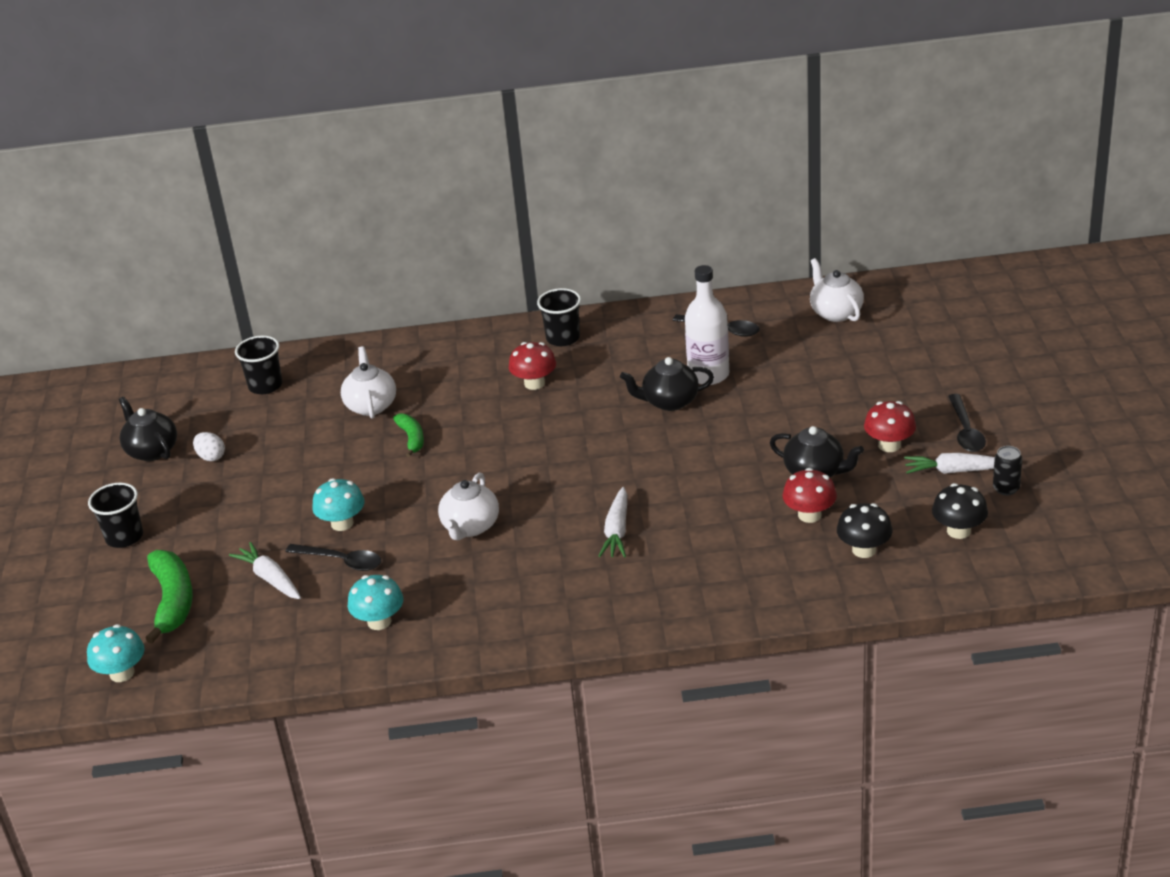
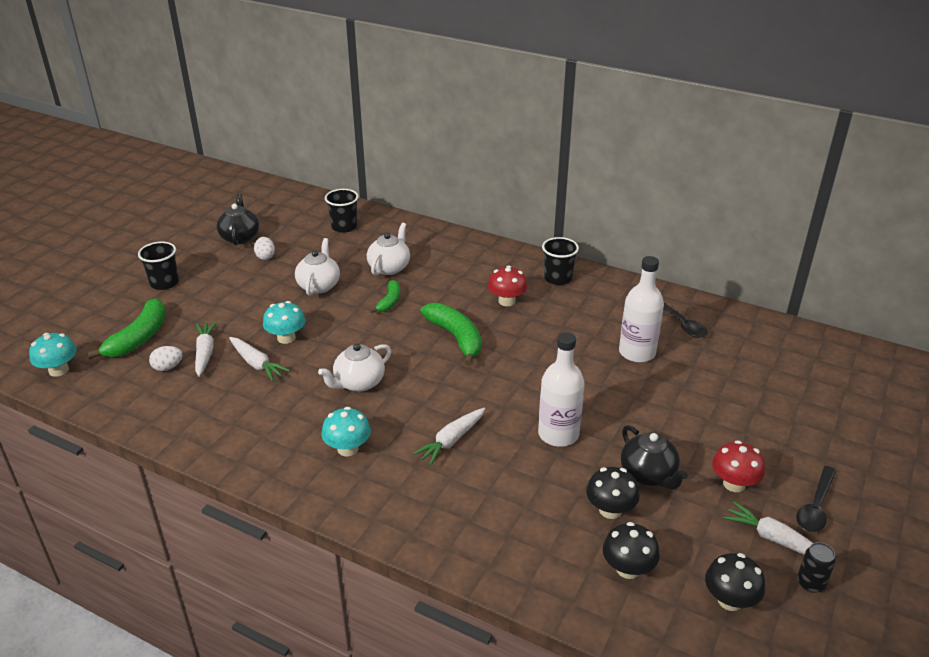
camera: 30 degrees right, 0 degrees up
black spoon [286,544,381,571] -> white carrot [229,337,290,381]
turquoise mushroom [348,575,403,630] -> turquoise mushroom moved to [322,407,371,456]
black teapot [620,357,714,411] -> none
red mushroom [783,468,837,523] -> black mushroom [586,467,640,519]
white teapot [810,258,864,322] -> white teapot moved to [295,238,340,296]
none -> white egg [149,346,183,371]
none -> green banana [420,303,482,366]
none -> white bottle [538,332,585,447]

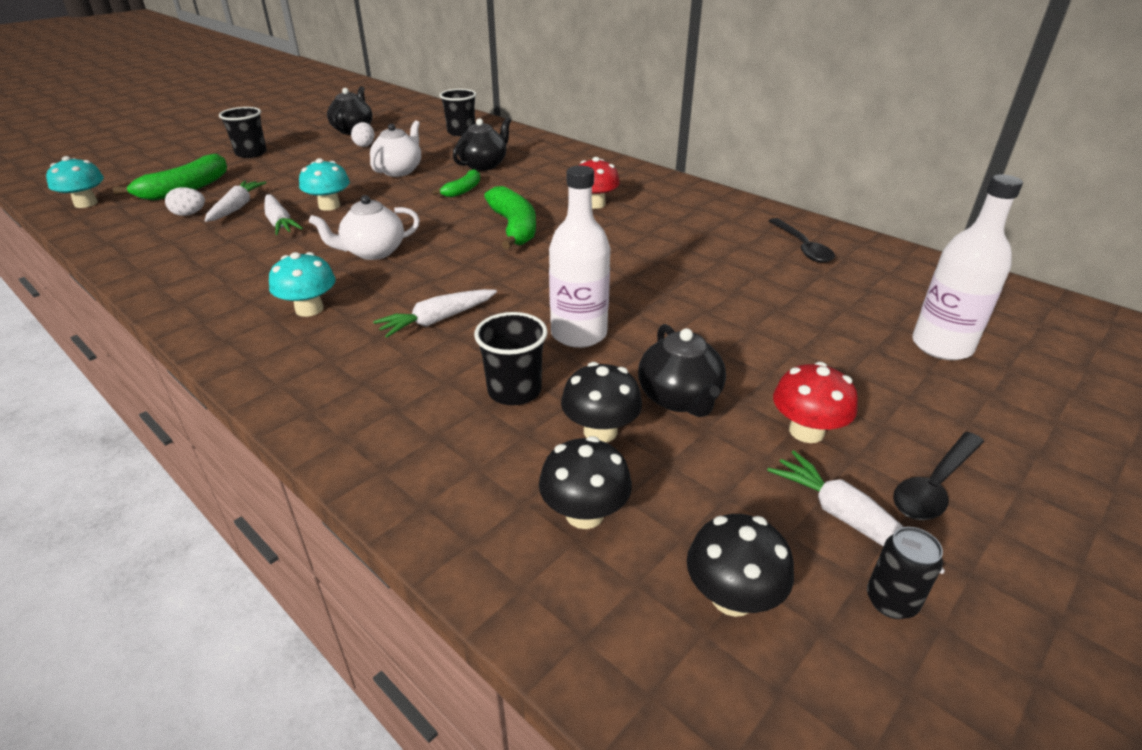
camera: 15 degrees right, 0 degrees up
white teapot [367,223,410,276] -> black teapot [453,117,511,171]
black cup [542,237,579,285] -> black cup moved to [474,312,548,405]
white bottle [619,256,664,363] -> white bottle moved to [912,174,1023,360]

